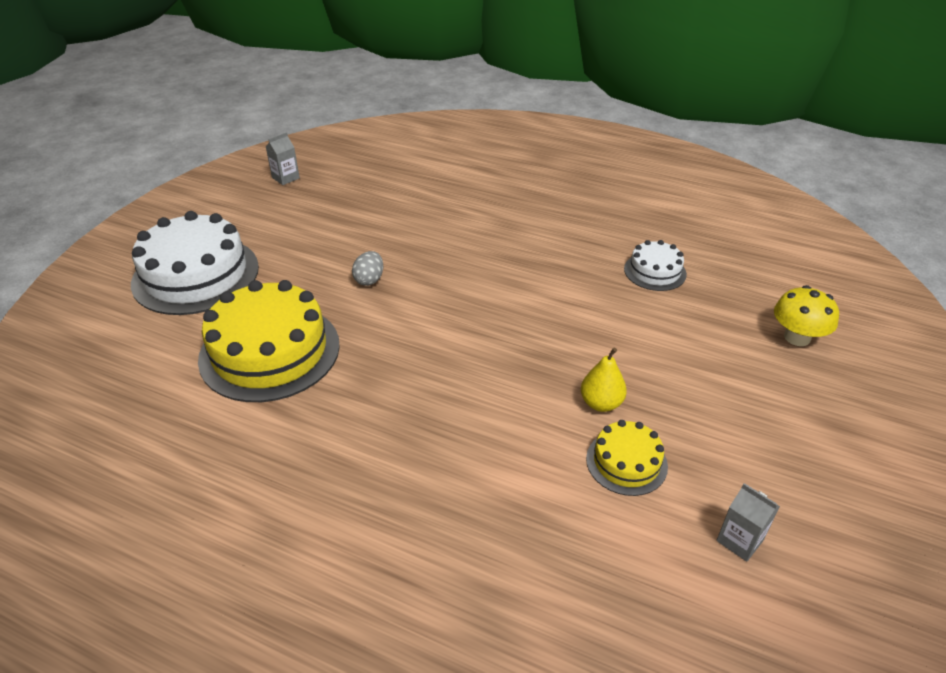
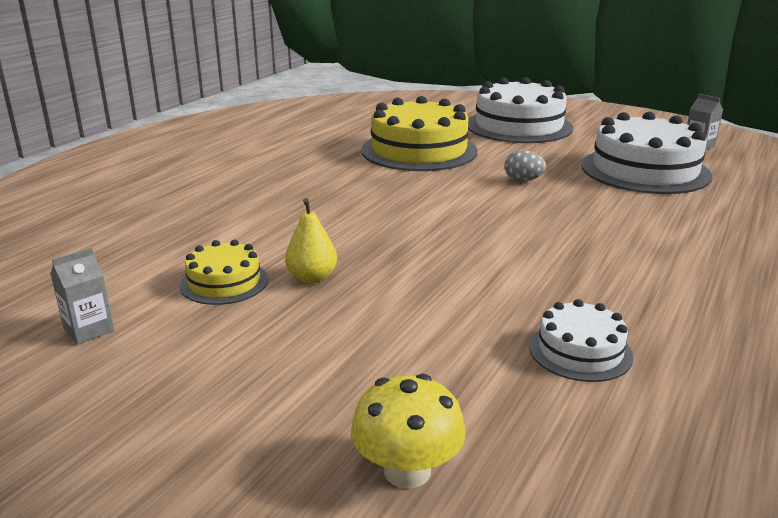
camera: 95 degrees right, 15 degrees down
none -> white cake [582,112,712,194]

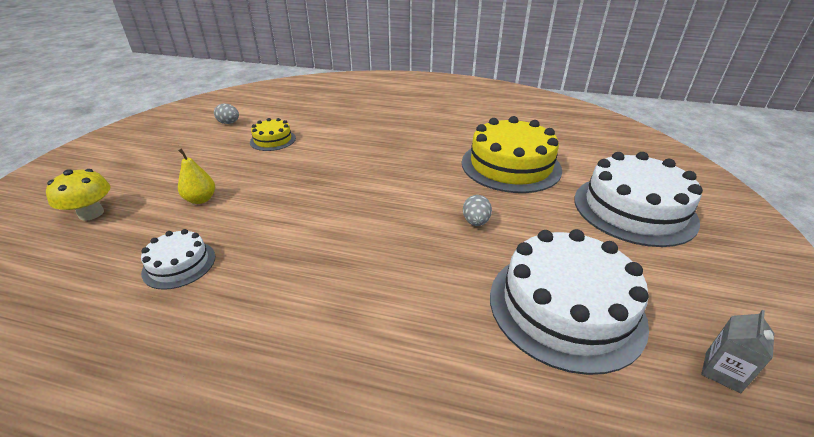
camera: 75 degrees right, 10 degrees up
grey carton [50,248,114,344] -> grey egg [214,103,239,124]
yellow pear [285,198,337,284] -> yellow pear moved to [178,149,215,204]

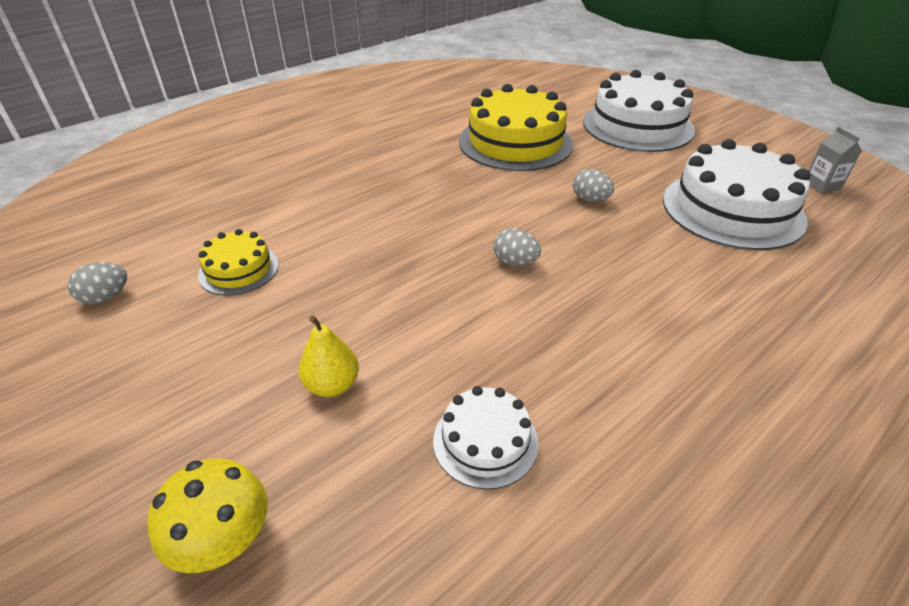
camera: 55 degrees left, 5 degrees up
none -> grey egg [493,228,541,266]

